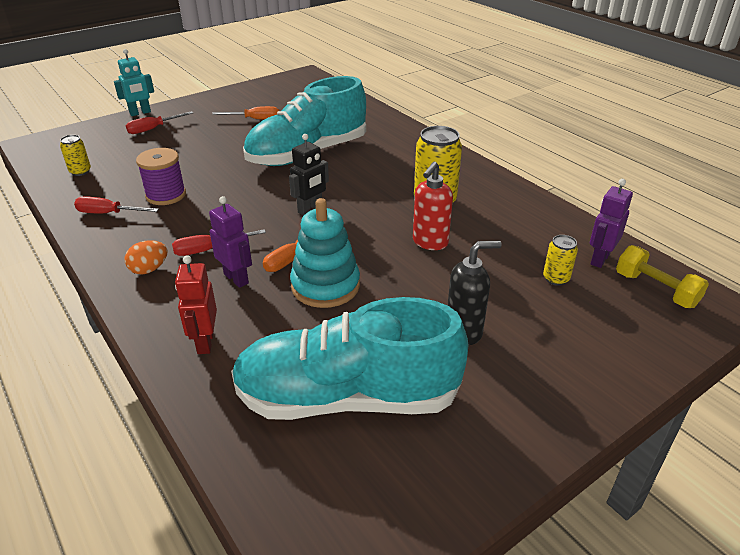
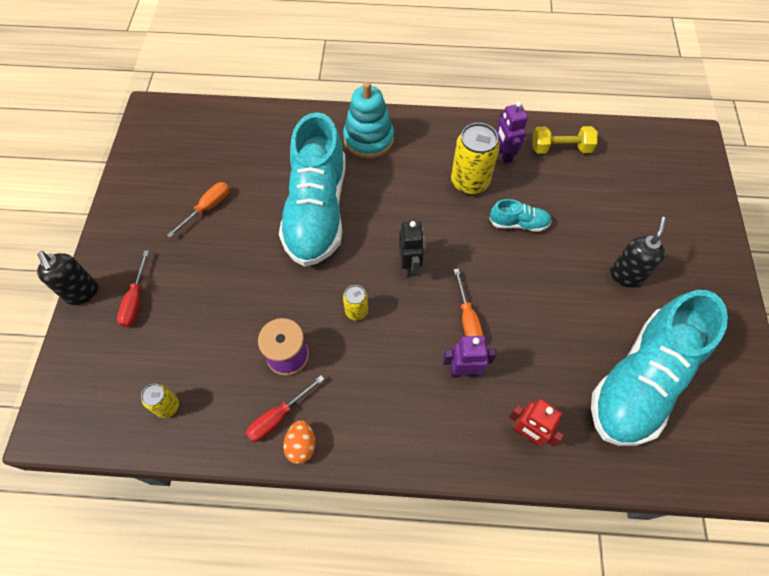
camera: 50 degrees left, 25 degrees up
turquoise robot [114,49,154,116] -> black soap dispenser [37,251,98,305]
orange egg [125,240,167,274] -> orange egg moved to [283,420,315,464]
red screwdriver [172,229,266,256] -> none
turquoise stacking toy [290,198,360,308] -> turquoise stacking toy moved to [343,81,394,159]
red soap dispenser [413,162,453,250] -> turquoise shoe [489,199,552,232]
yellow can [543,235,578,286] -> yellow can moved to [343,285,368,321]
purple robot [590,179,633,268] -> purple robot moved to [496,101,528,164]
yellow dumbbell [616,245,709,308] -> yellow dumbbell moved to [532,126,598,153]

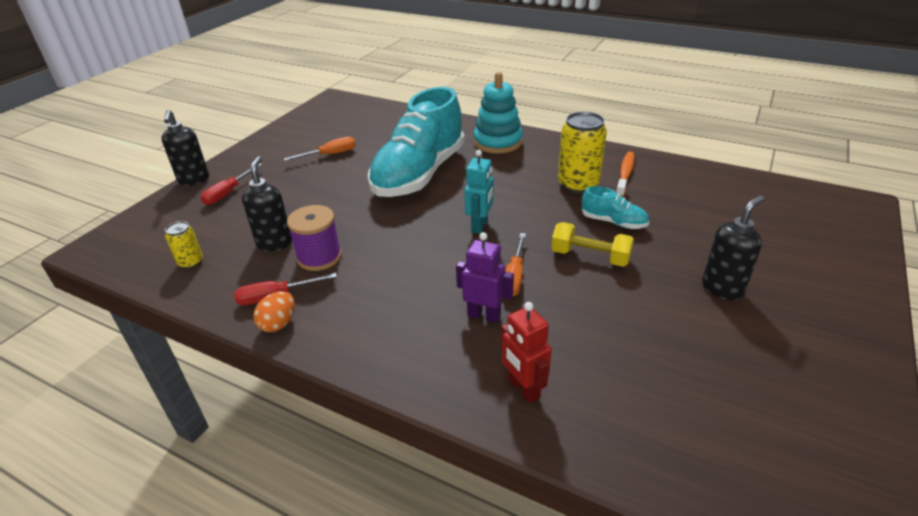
camera: 25 degrees right, 25 degrees down
yellow can [343,285,368,321] -> none
black robot [399,221,424,277] -> turquoise robot [465,150,493,234]
purple robot [496,101,528,164] -> orange toothbrush [616,151,634,197]
yellow dumbbell [532,126,598,153] -> yellow dumbbell moved to [551,222,634,267]
turquoise shoe [591,290,728,446] -> none
none -> black soap dispenser [242,156,292,251]

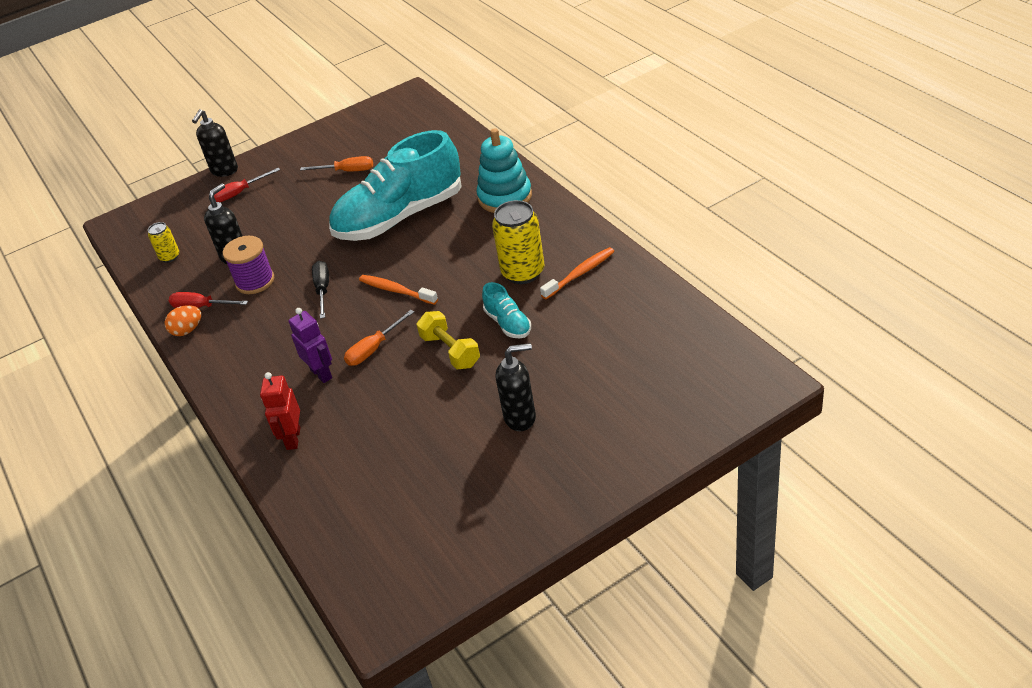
camera: 35 degrees right, 5 degrees up
turquoise robot [465,150,493,234] -> orange toothbrush [359,275,438,305]
none -> black screwdriver [312,261,329,319]

